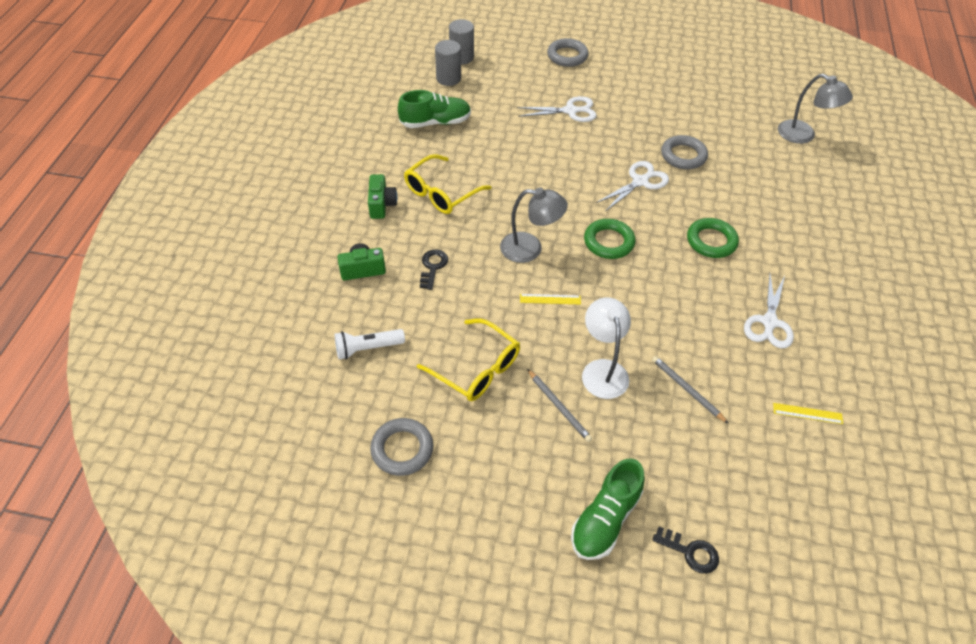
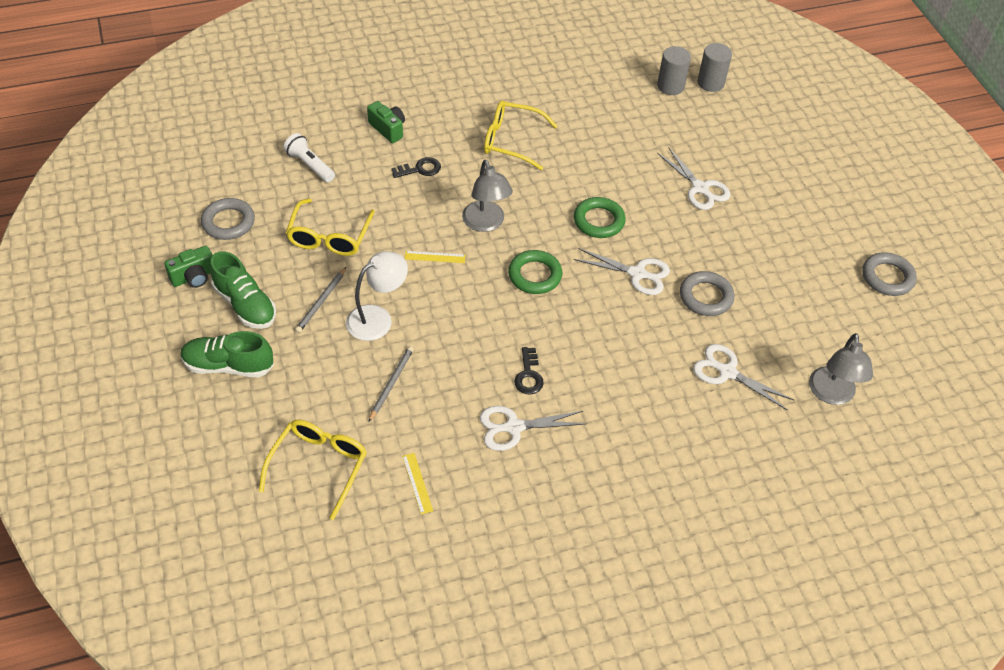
camera: 60 degrees right, 0 degrees up
green camera [368,174,397,219] -> green camera moved to [164,246,213,288]
green shoe [398,90,471,128] -> green shoe moved to [210,251,276,329]
yellow ruler [520,294,581,305] -> yellow ruler turned 60 degrees counterclockwise [405,251,466,263]
grey ring [547,38,588,67] -> grey ring moved to [862,252,917,296]
black key [652,527,719,574] -> black key moved to [514,347,544,395]
green ring [687,218,739,258] -> green ring moved to [574,197,626,238]
none -> yellow glasses [259,420,367,520]
none -> white scissors [693,344,794,411]

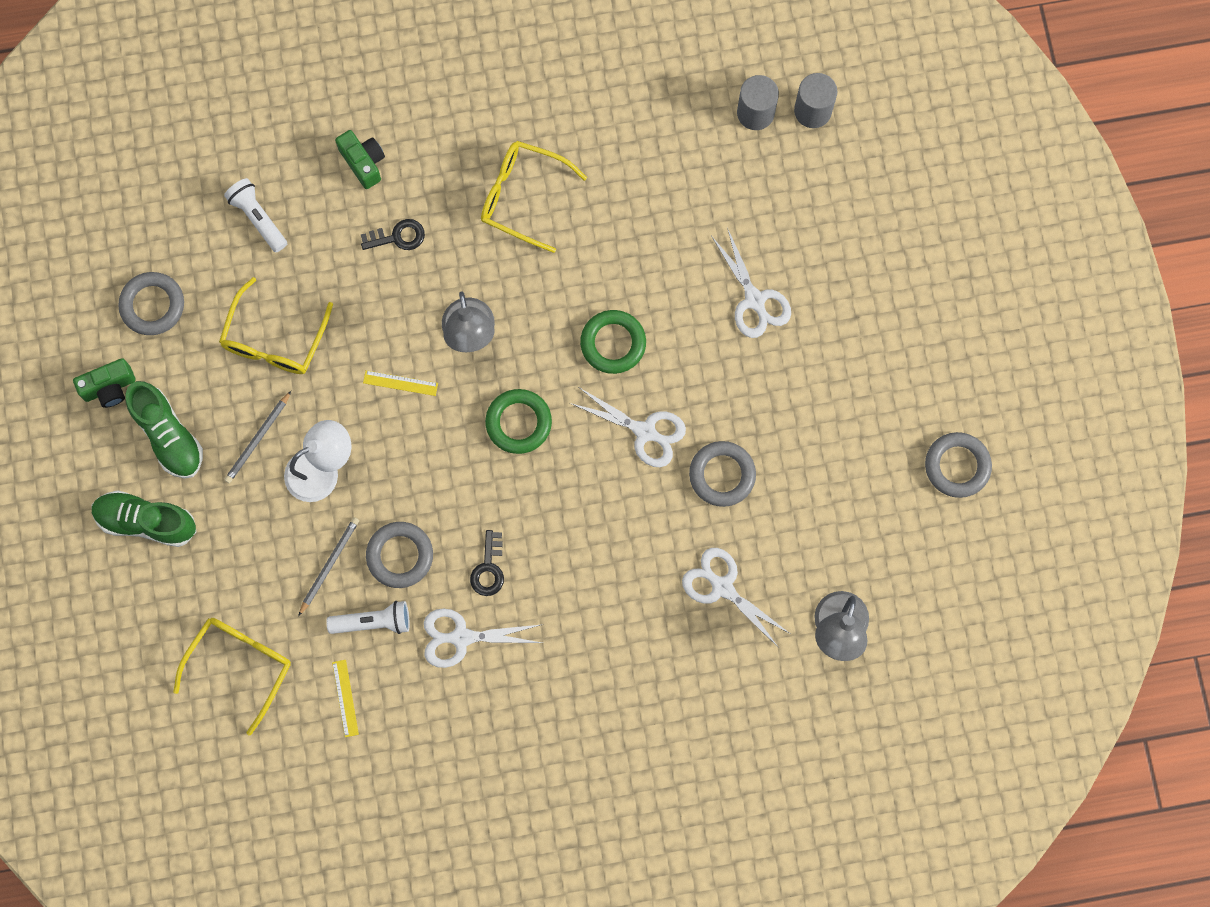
camera: 10 degrees right, 25 degrees up
none -> white flashlight [326,601,410,634]
none -> grey ring [366,522,433,588]

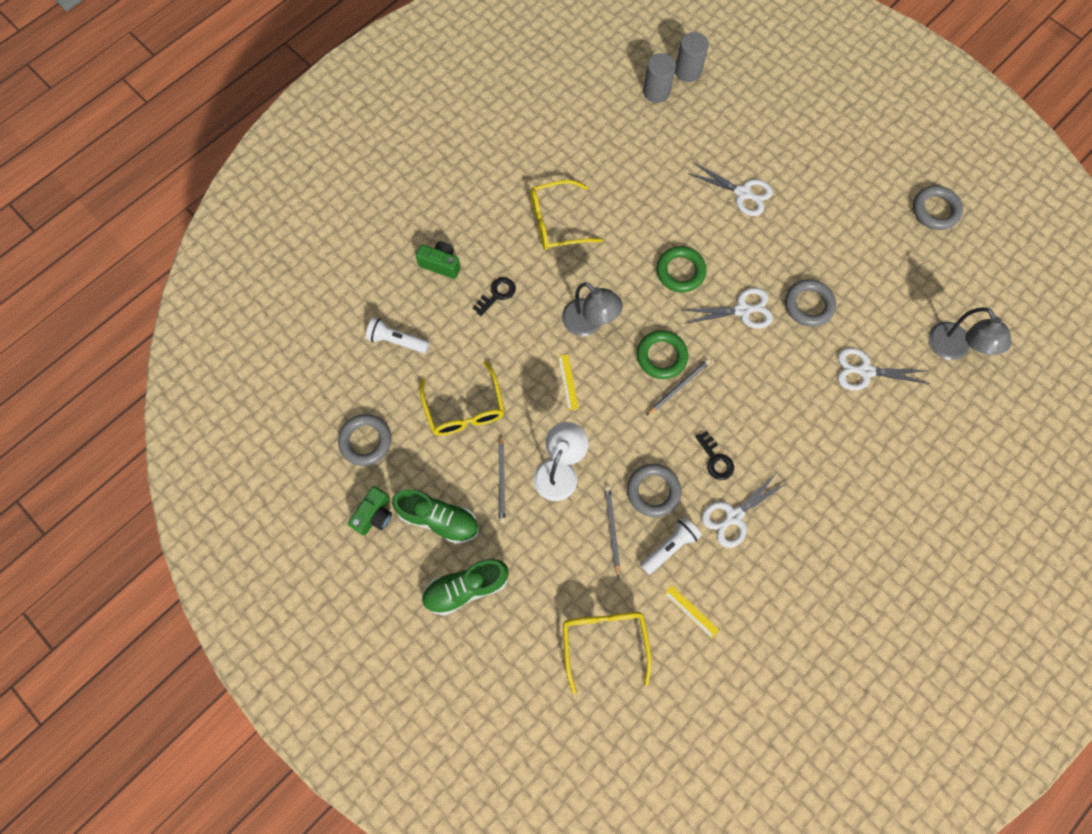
camera: 35 degrees left, 5 degrees down
yellow ruler [363,370,438,396] -> yellow ruler turned 75 degrees counterclockwise [558,355,579,410]
none -> grey pencil [646,359,710,416]

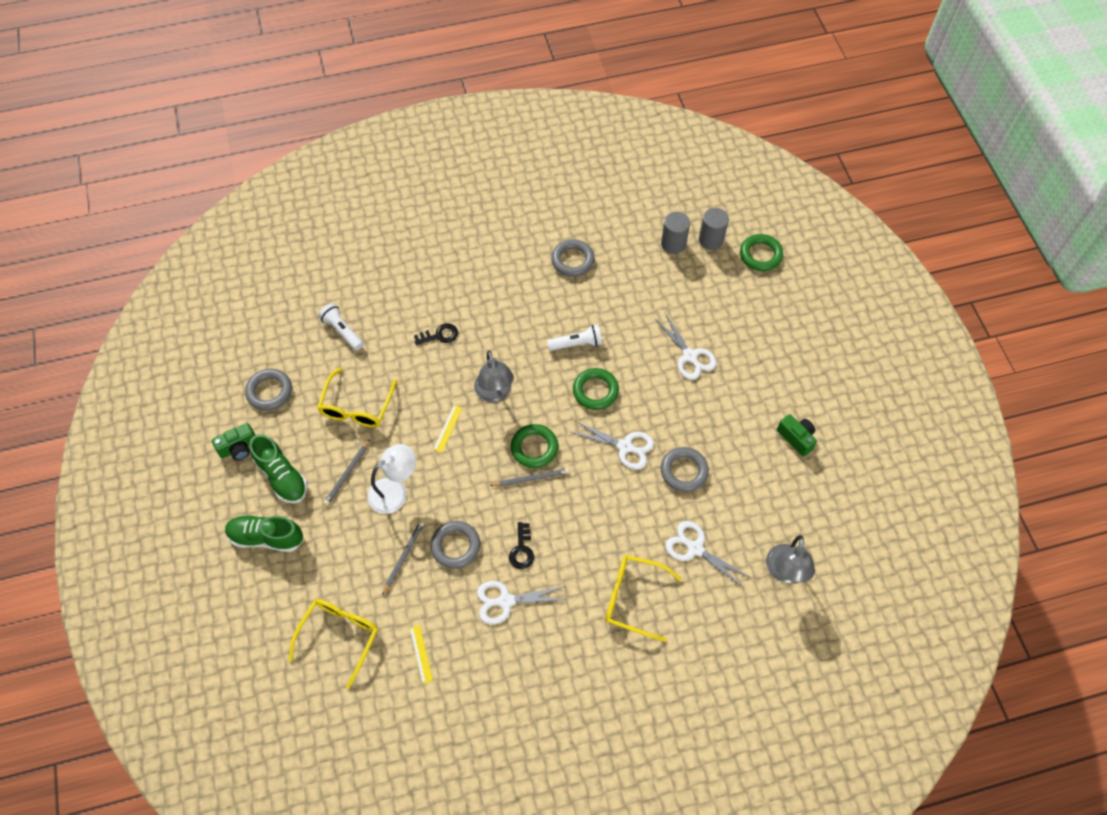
camera: 30 degrees right, 10 degrees down
green camera [416,241,461,279] -> green camera moved to [777,414,817,457]
yellow glasses [530,180,603,250] -> yellow glasses moved to [605,555,682,642]
white flashlight [640,517,702,575] -> white flashlight moved to [547,324,602,351]
grey ring [913,185,963,230] -> grey ring moved to [551,239,595,277]
none -> green ring [740,234,783,271]

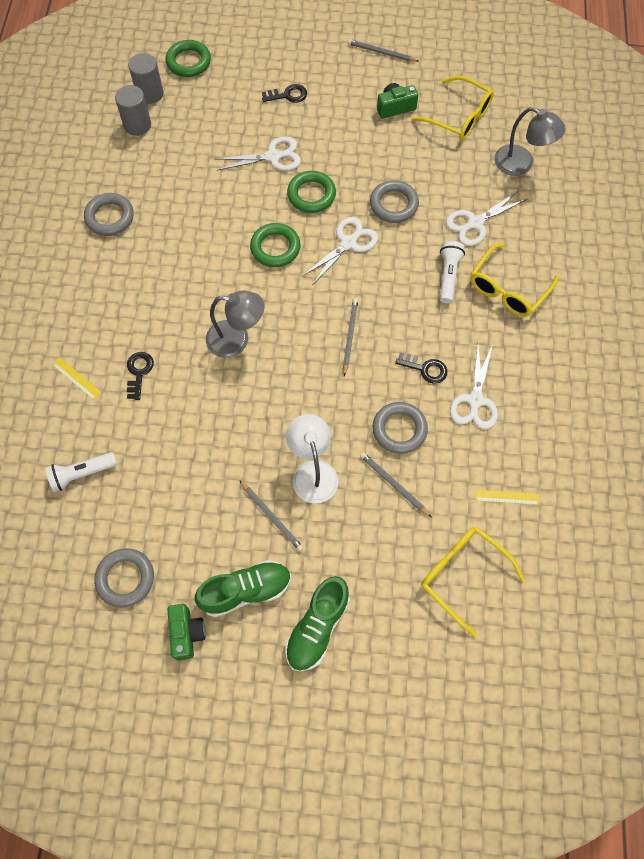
camera: 70 degrees left, 5 degrees up
yellow glasses [317,368,397,427] -> yellow glasses moved to [412,76,494,140]
yellow ruler [433,405,462,452] -> yellow ruler moved to [52,358,102,400]
green ring [511,424,558,468] -> green ring moved to [287,171,336,213]
white flashlight [547,324,602,351] -> white flashlight moved to [440,241,465,303]
none -> black key [262,84,307,103]
none -> grey pencil [347,39,419,62]

